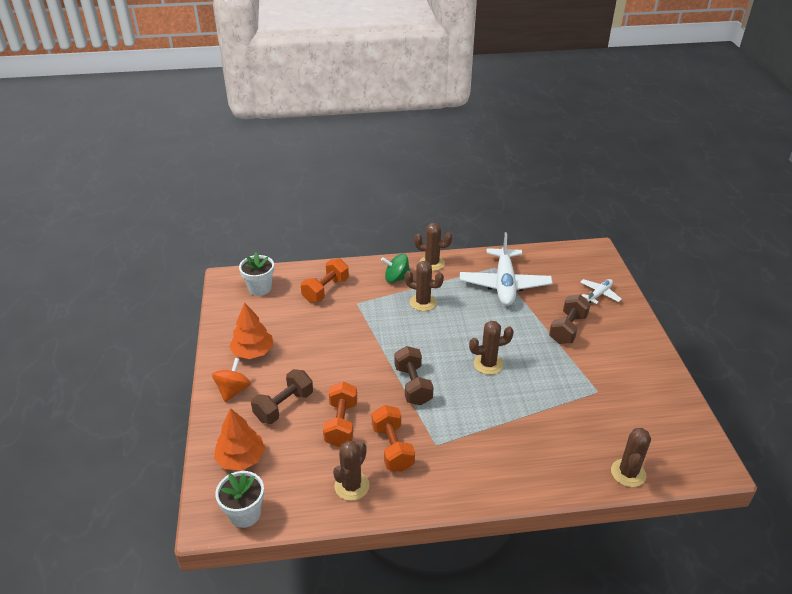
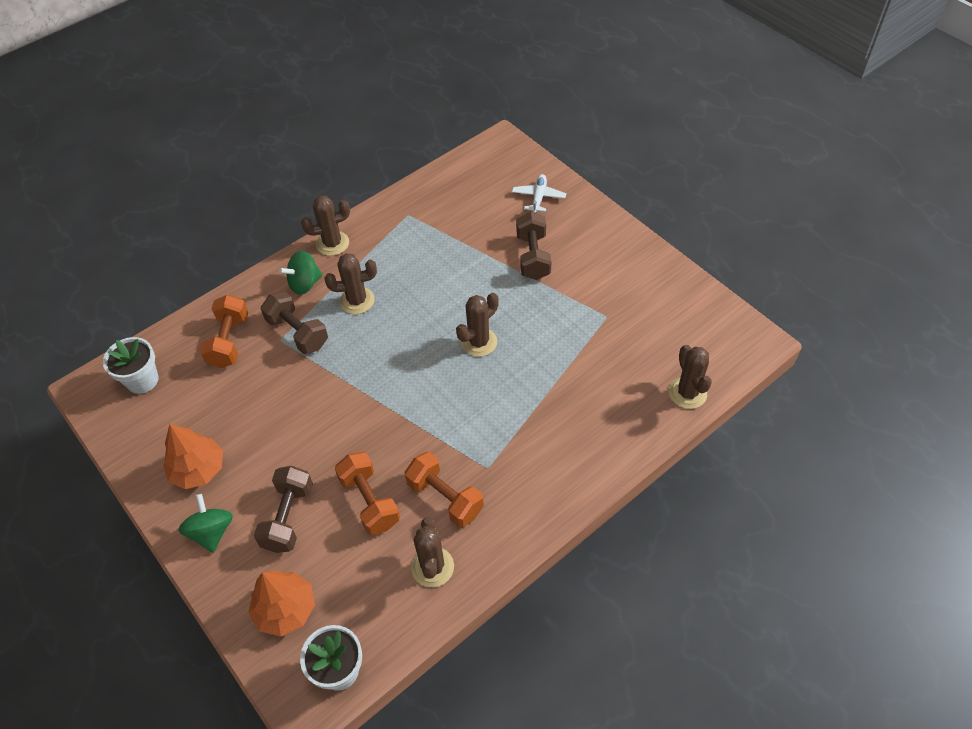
camera: 30 degrees left, 15 degrees up
orange spinning top [212,358,251,402] -> green spinning top [178,494,233,553]
brown dumbbell [394,346,433,405] -> brown dumbbell moved to [261,291,328,354]
white plane [460,232,553,306] -> none

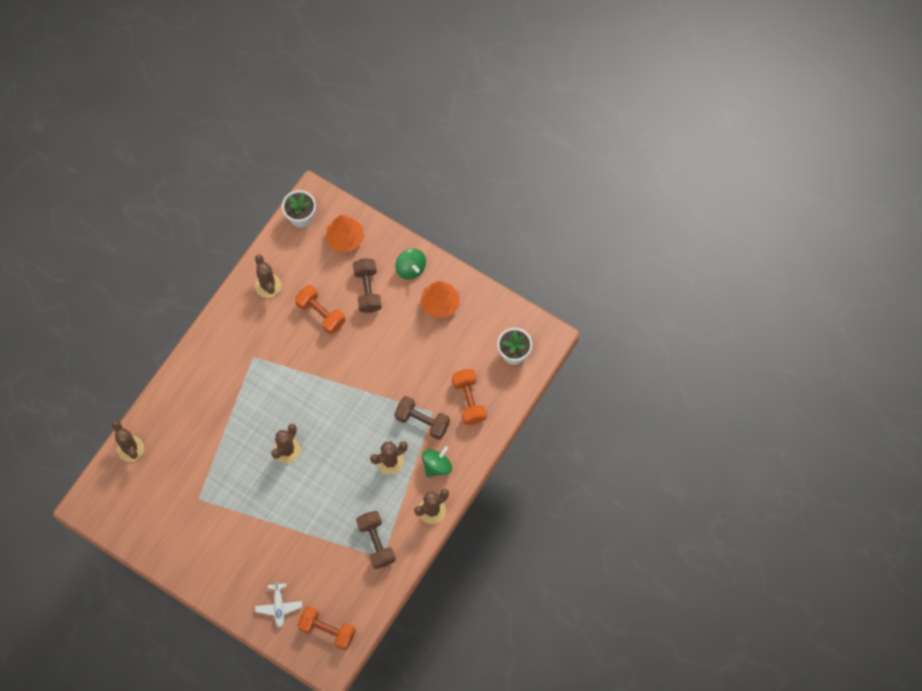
camera: 160 degrees right, 15 degrees up
orange dumbbell [404,452,484,527] -> orange dumbbell moved to [297,606,356,650]
brown dumbbell [516,212,552,280] -> brown dumbbell moved to [356,511,396,569]

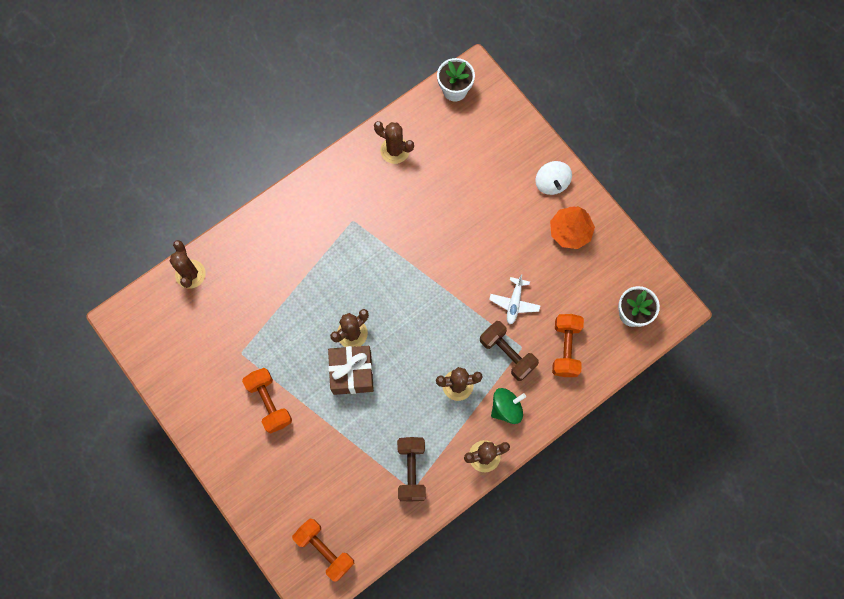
camera: 20 degrees right, 5 degrees up
brown cactus [255,255,281,298] -> brown cactus turned 60 degrees counterclockwise [374,121,414,164]
white plane [255,580,302,628] -> white plane moved to [489,274,541,324]
orange dumbbell [295,285,345,334] -> orange dumbbell moved to [242,368,292,433]
orange tree [325,215,364,253] -> none
brown dumbbell [353,258,382,313] -> none
green spinning top [395,249,426,279] -> white spinning top [535,161,572,195]
none -> brown gift [328,346,374,395]

